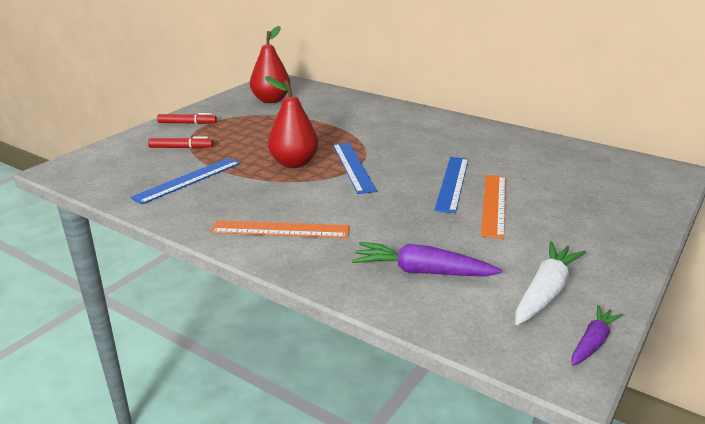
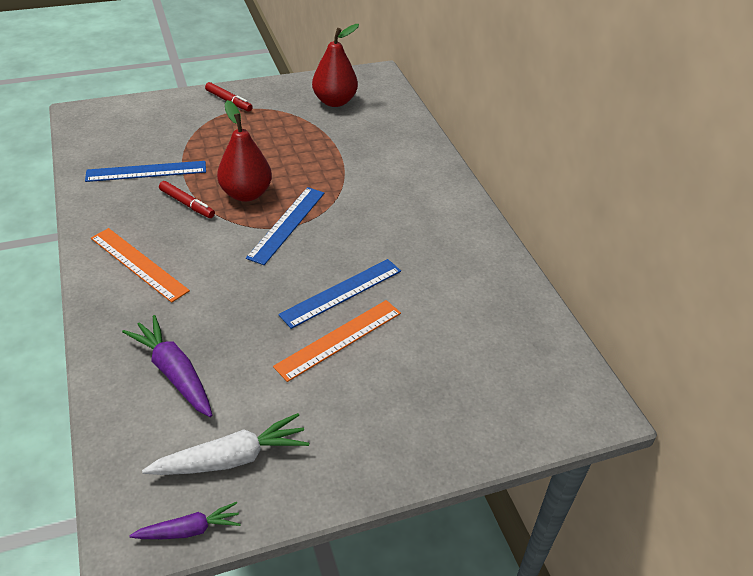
camera: 35 degrees right, 15 degrees up
red marker [148,136,213,149] -> red marker moved to [159,181,215,218]

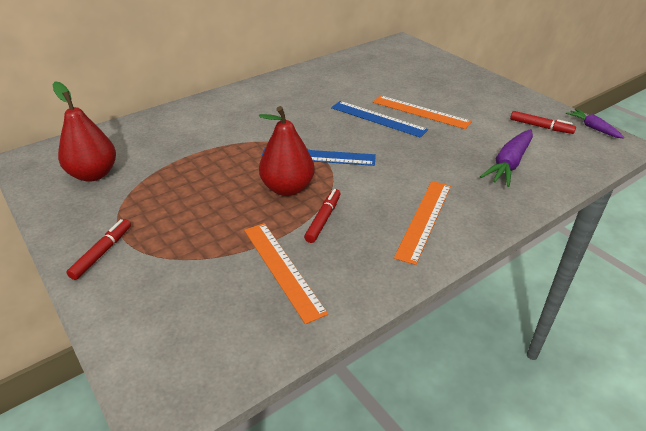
camera: 105 degrees left, 5 degrees down
blue ruler [85,161,206,182] -> orange ruler [244,223,328,324]
white carrot [142,413,309,475] -> red marker [510,111,576,134]

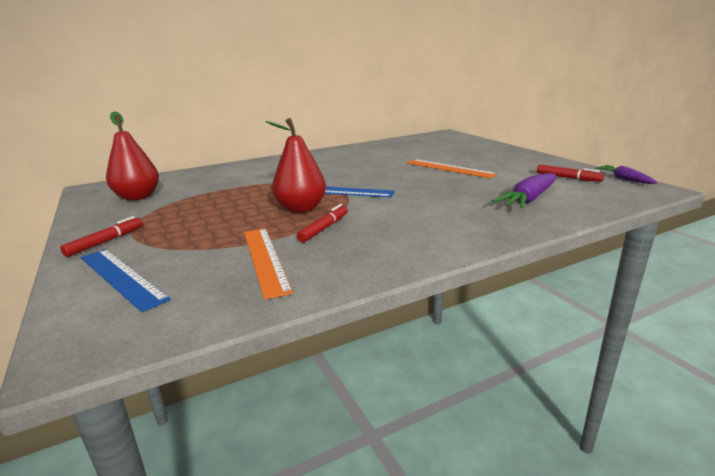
camera: 10 degrees right, 15 degrees down
blue ruler [331,101,428,138] -> blue ruler moved to [81,249,171,312]
orange ruler [394,181,451,265] -> none

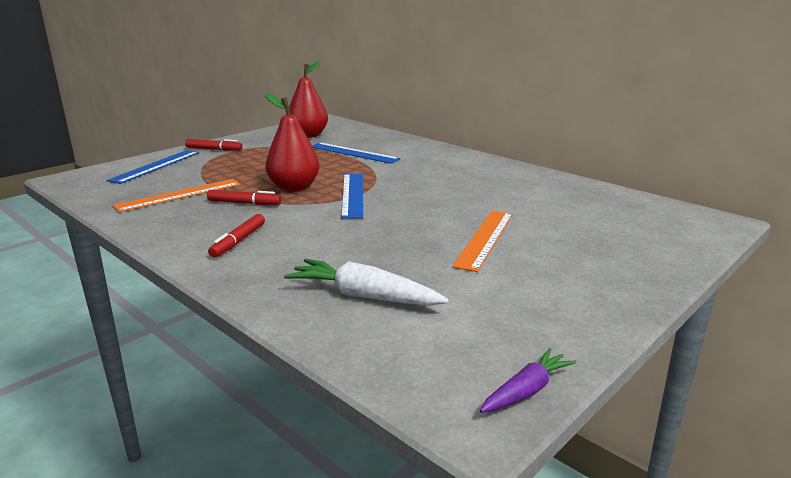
camera: 70 degrees right, 0 degrees up
purple carrot [493,173,556,208] -> white carrot [284,259,449,306]
red marker [537,165,604,182] -> red marker moved to [208,214,265,257]
none -> blue ruler [312,143,400,164]

